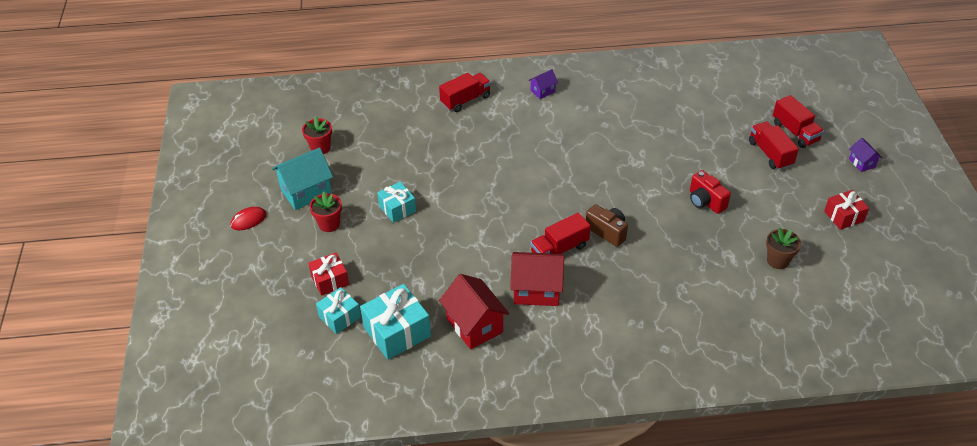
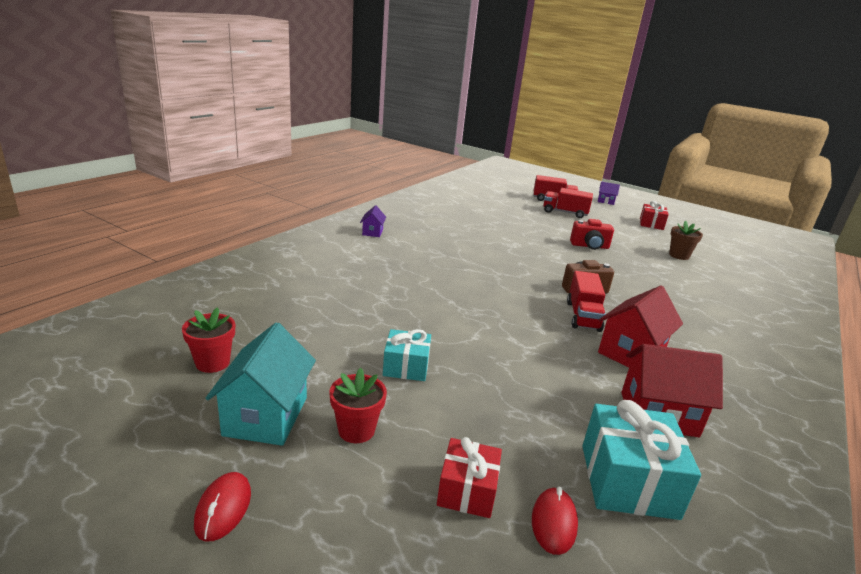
camera: 55 degrees left, 20 degrees down
turquoise gift [316,287,361,334] -> red mouse [532,487,578,555]
red truck [439,73,491,112] -> none

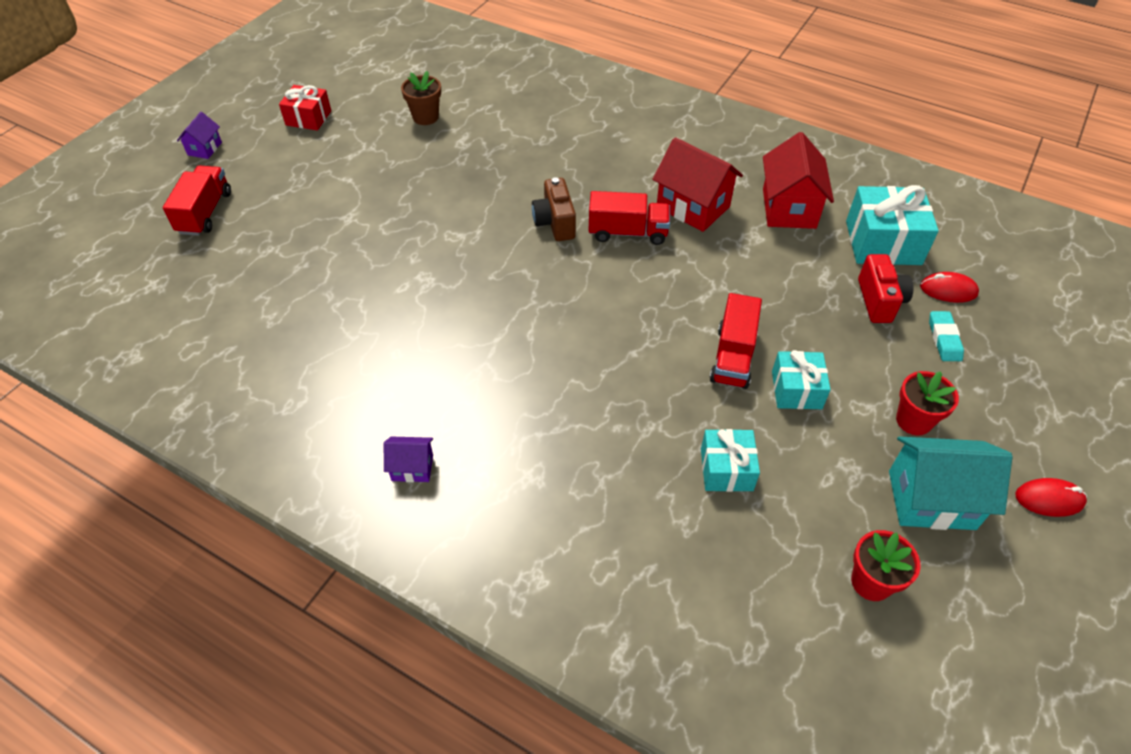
camera: 90 degrees left, 25 degrees up
red gift [437,437,502,518] -> turquoise eraser [929,311,964,361]
red truck [544,188,593,218] -> red truck moved to [710,293,762,389]
red camera [570,219,614,250] -> red camera moved to [858,254,914,323]
none -> turquoise gift [701,429,760,492]

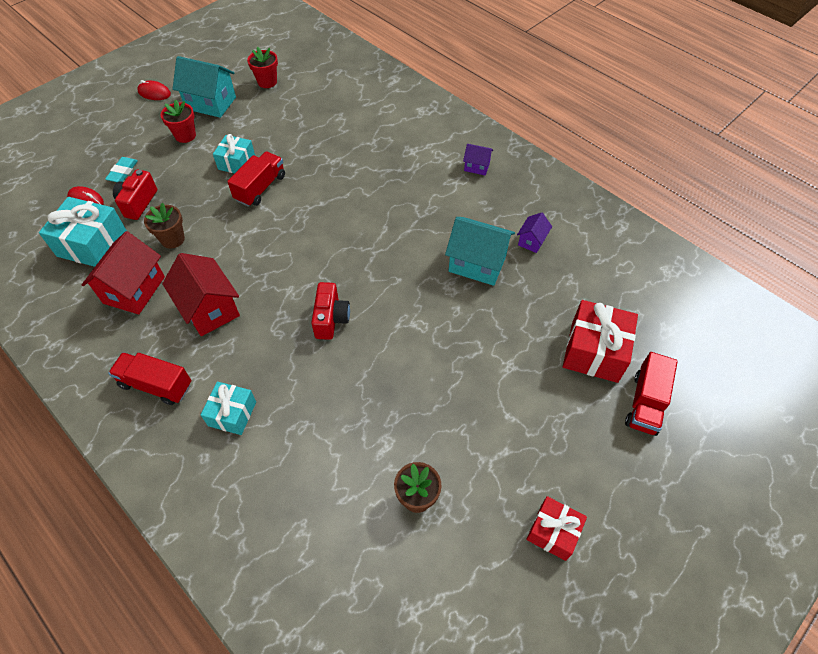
camera: 165 degrees left, 5 degrees up
purple house [177,112,222,159] -> purple house moved to [517,213,552,253]
brown camera [532,177,576,241] -> red camera [311,282,350,340]
red truck [589,191,670,245] -> red truck moved to [108,352,191,405]
turquoise gift [701,429,760,492] -> turquoise gift moved to [201,382,256,435]
none -> brown flower pot [144,203,185,249]
none -> turquoise house [445,217,515,286]
none -> red gift [563,300,638,383]

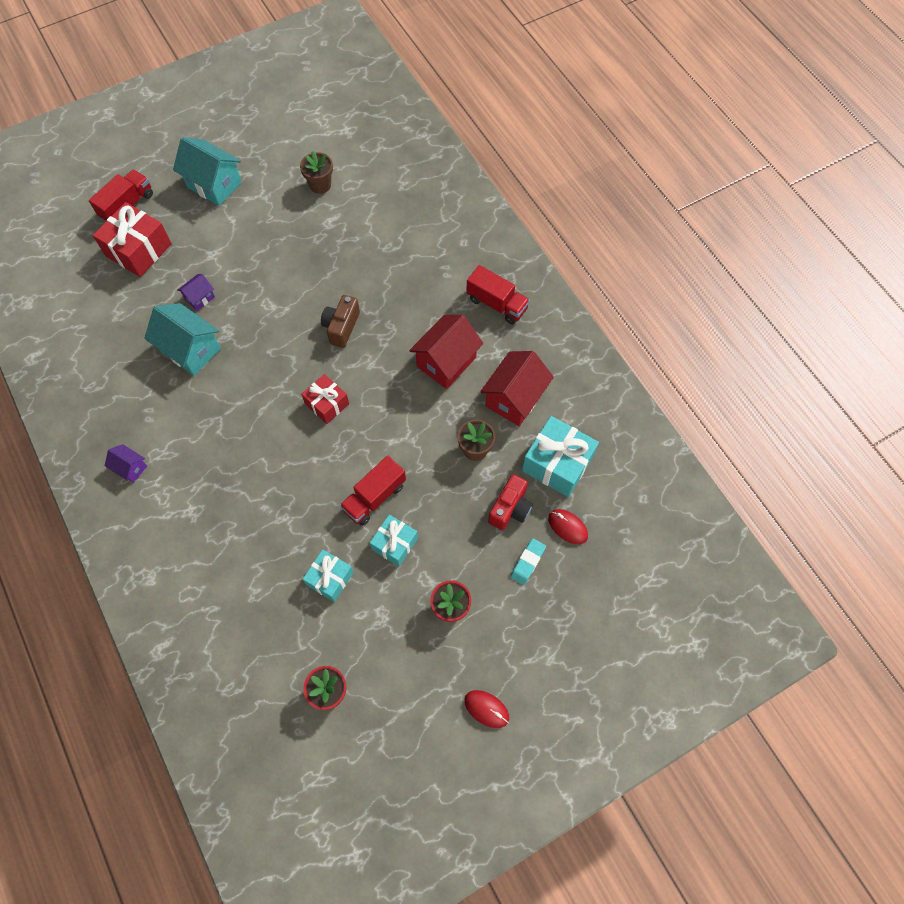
camera: 165 degrees left, 10 degrees up
red house [162,253,240,336] -> red house turned 60 degrees clockwise [409,315,483,389]
turquoise house [173,56,236,118] -> turquoise house moved to [173,137,242,206]
turquoise gift [201,382,256,435] -> turquoise gift moved to [303,549,354,602]
red camera [311,282,350,340] -> brown camera [321,295,360,348]
purple house [517,213,552,253] -> purple house moved to [177,274,215,311]
red gift [526,496,587,561] -> red gift moved to [301,374,349,424]

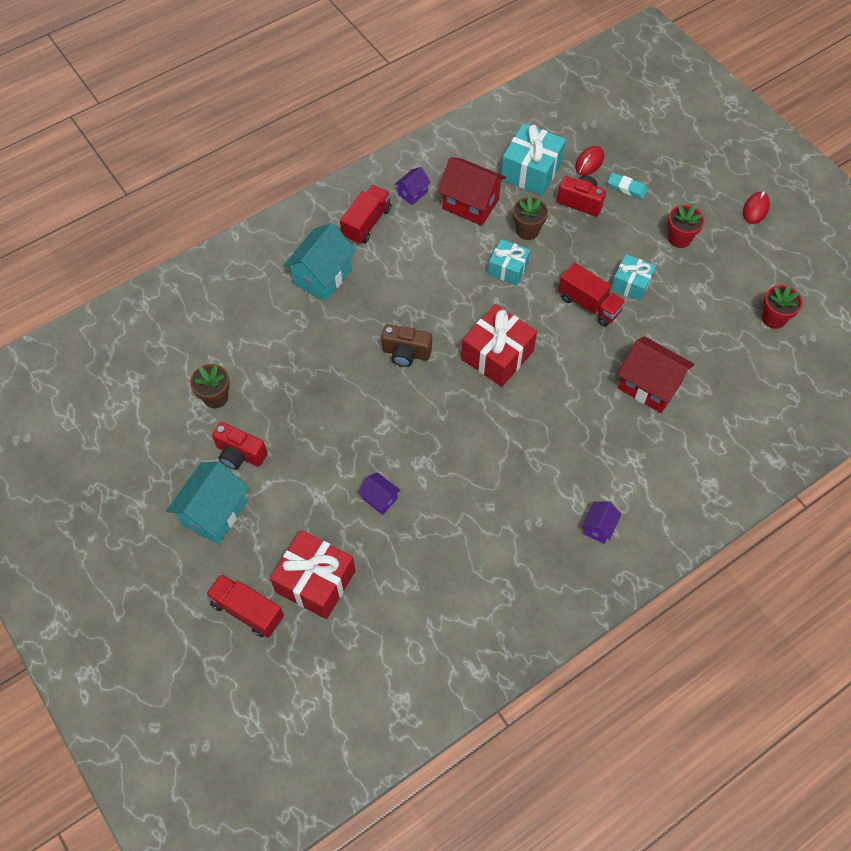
camera: 95 degrees left, 5 degrees down
turquoise house [144,303,221,376] -> turquoise house moved to [283,223,356,301]
red gift [301,374,349,424] -> red gift [461,304,537,387], size x1.61
turquoise gift [303,549,354,602] -> turquoise gift moved to [488,239,531,286]
red house [409,315,483,389] -> red house moved to [618,336,694,413]
none -> red camera [212,422,267,470]
none -> purple house [395,167,431,205]

